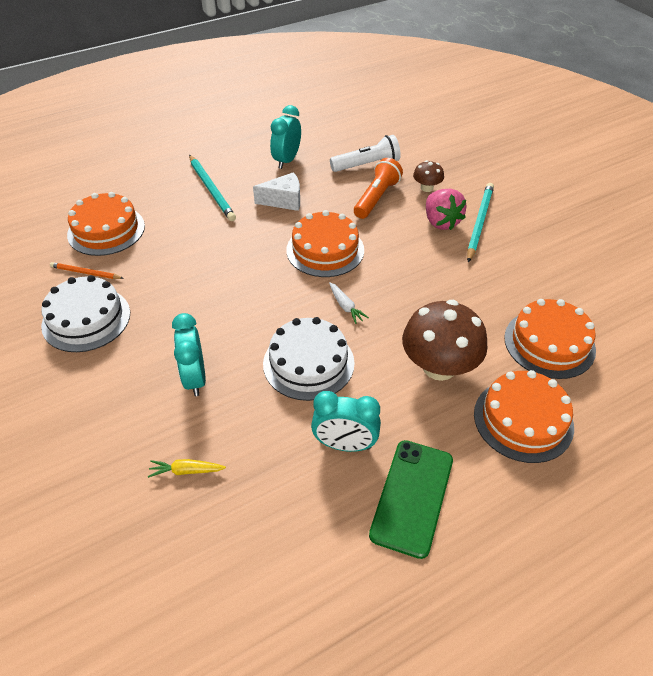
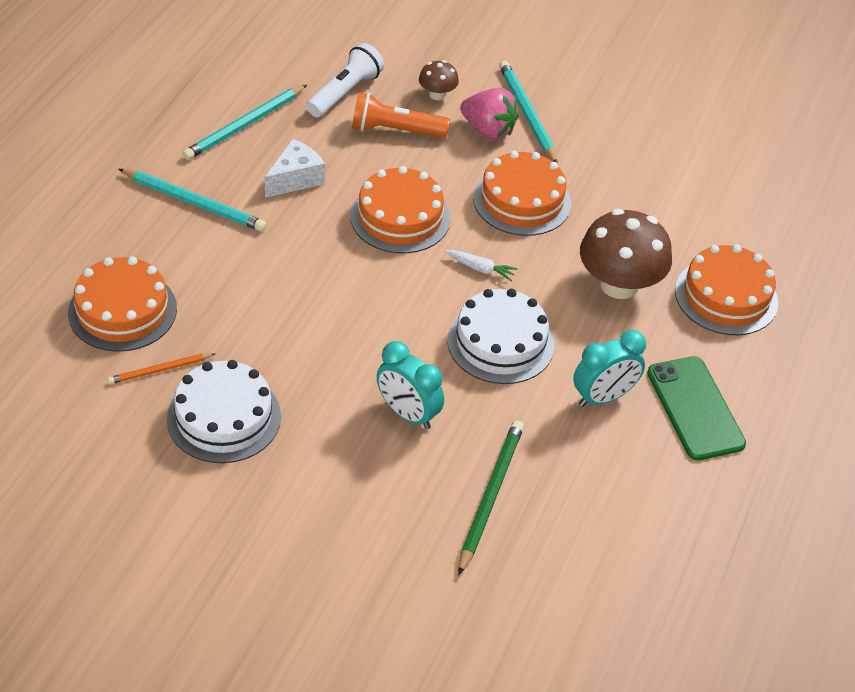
camera: 40 degrees left, 0 degrees up
yellow carrot [148,459,226,478] -> green pencil [459,420,524,575]
turquoise clock [270,105,301,169] -> turquoise pencil [183,85,307,160]
orange flashlight [354,158,403,219] -> orange flashlight turned 75 degrees counterclockwise [352,92,450,138]
orange cake [504,299,596,379] -> orange cake moved to [473,151,571,236]

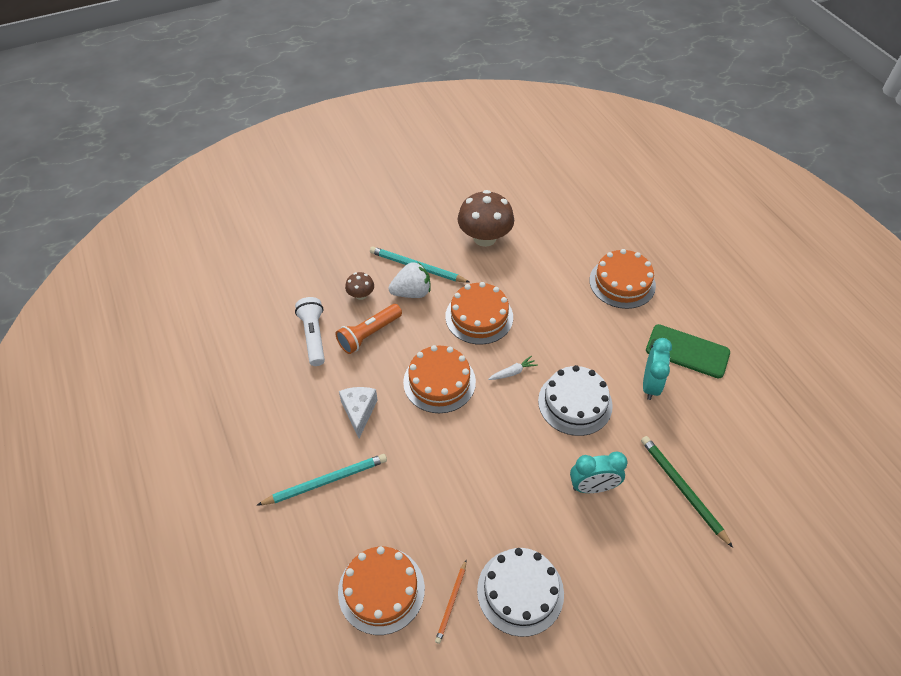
camera: 45 degrees left, 5 degrees up
turquoise pencil [183,85,307,160] -> none
pink strawberry [460,88,519,140] -> white strawberry [388,262,430,298]
brown mushroom [580,209,672,299] -> brown mushroom moved to [458,190,514,247]

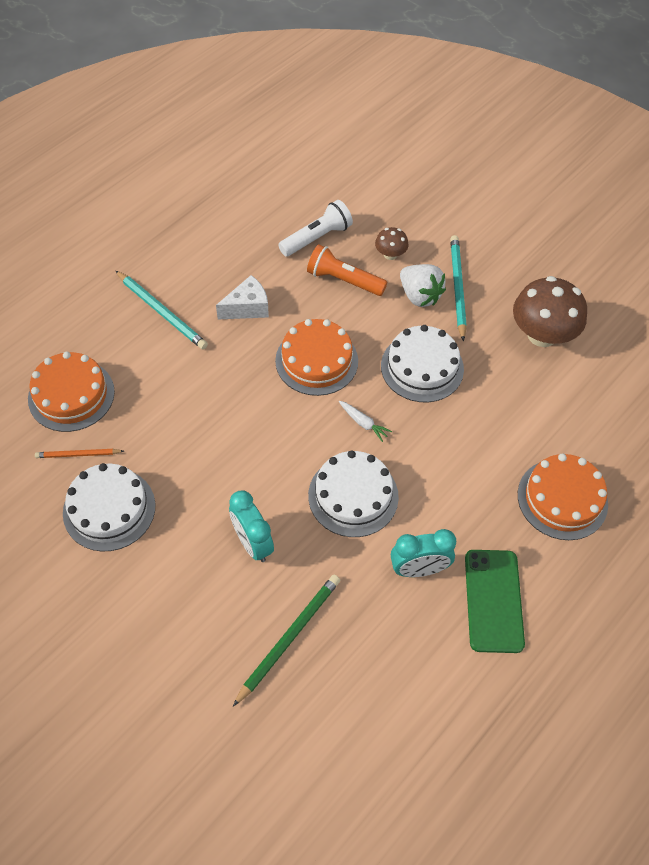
camera: 65 degrees right, 5 degrees up
orange cake [445,282,513,345] -> white cake [381,325,464,402]

